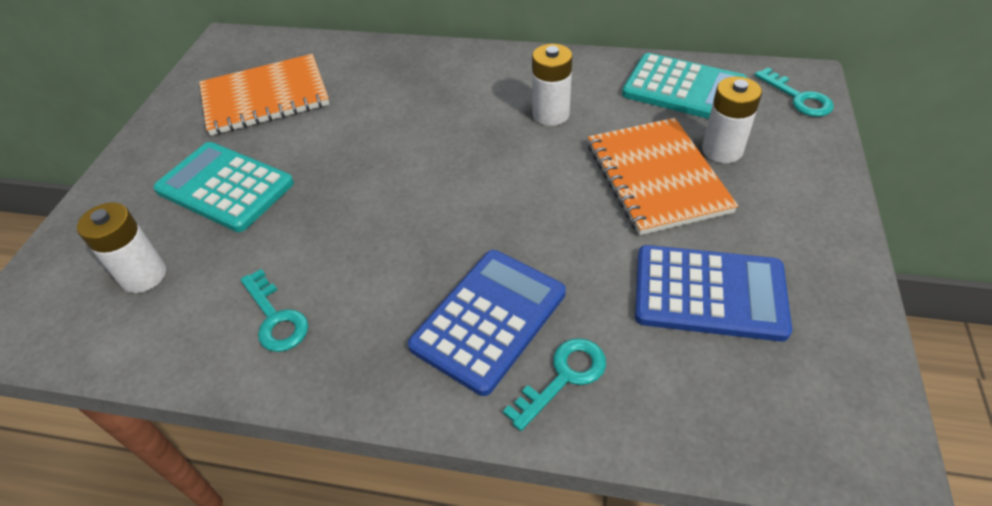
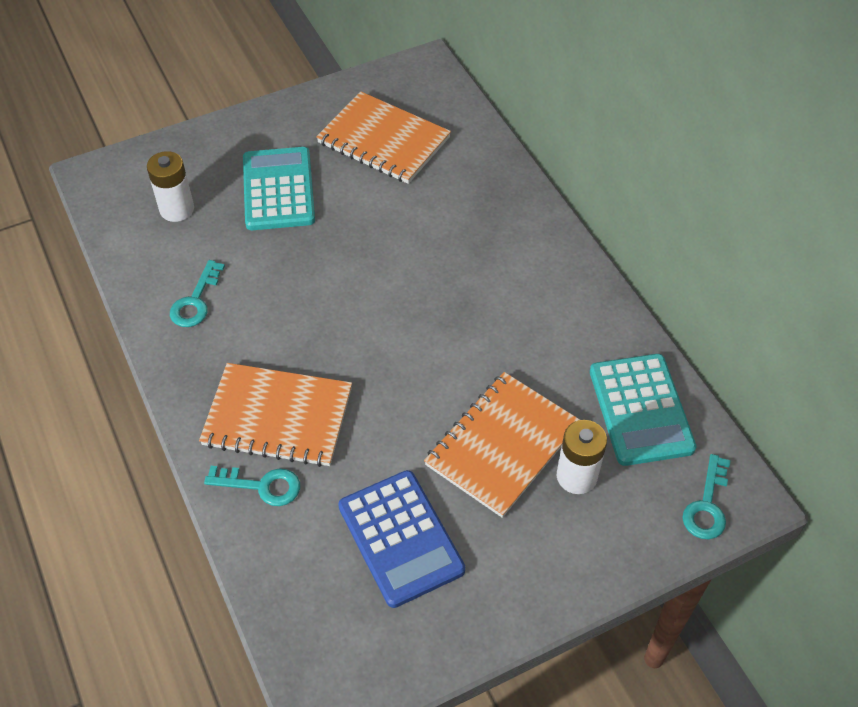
camera: 50 degrees right, 5 degrees up
blue calculator [408,250,566,396] -> orange notebook [199,363,352,467]
white battery [532,44,572,126] -> none

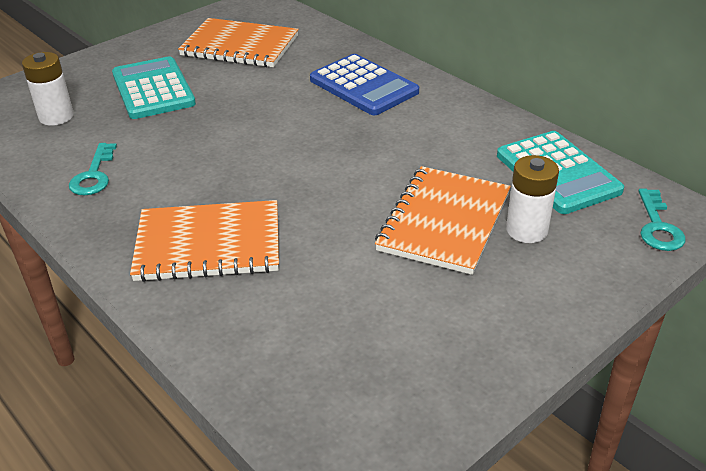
camera: 15 degrees left, 15 degrees down
turquoise key [204,466,300,506] -> none
blue calculator [338,470,465,608] -> blue calculator moved to [310,54,419,115]

